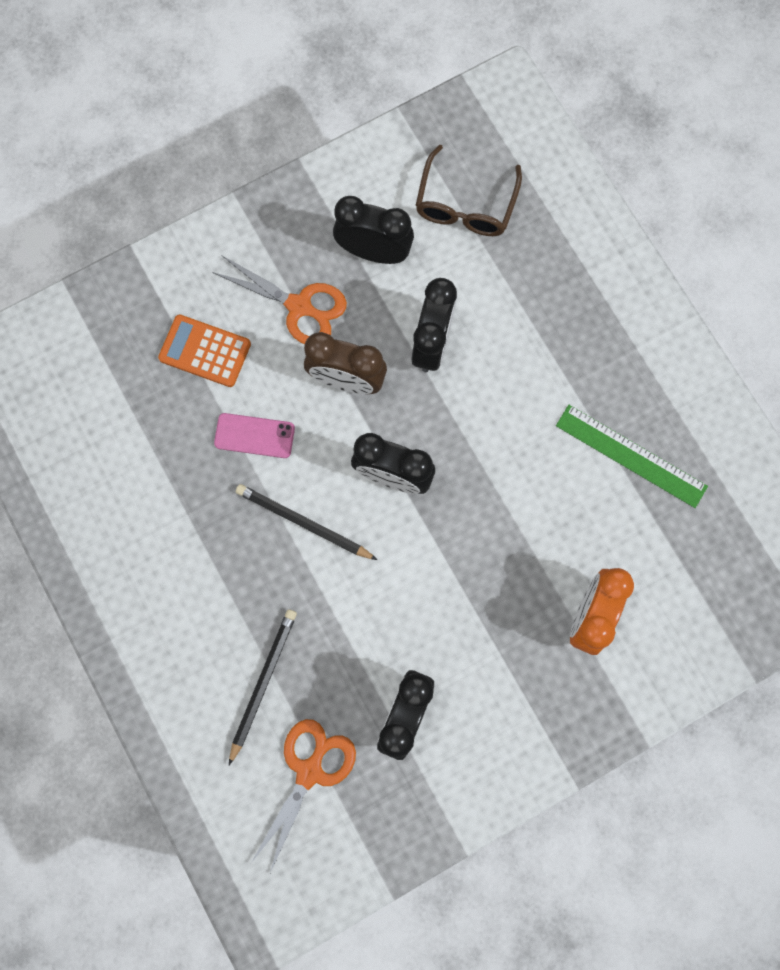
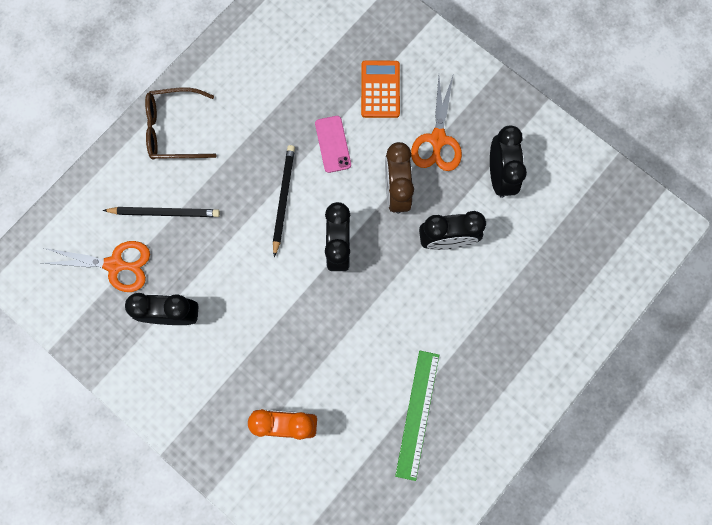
camera: 70 degrees right, 0 degrees up
brown glasses [415,145,522,236] -> brown glasses moved to [145,87,216,160]

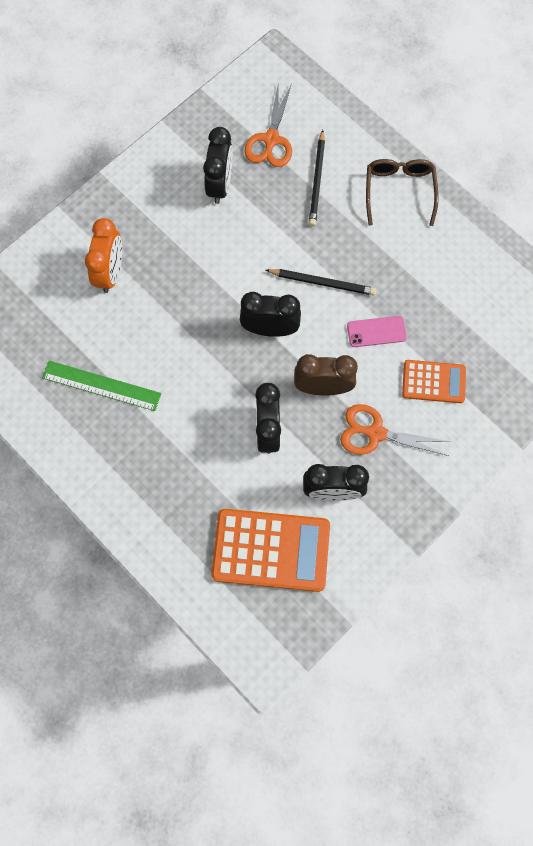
camera: 95 degrees right, 5 degrees down
none -> orange calculator [211,509,330,592]

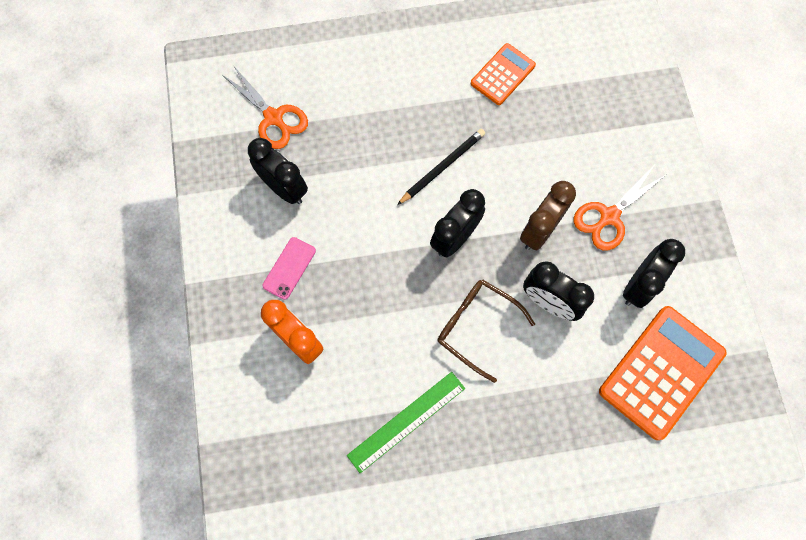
camera: 55 degrees left, 0 degrees up
black pencil [309,130,325,227] -> none
pink phone [347,316,407,347] -> pink phone moved to [263,237,316,300]
brown glasses [366,159,439,226] -> brown glasses moved to [437,280,535,383]
orange calculator [402,360,466,403] -> orange calculator moved to [471,43,536,105]

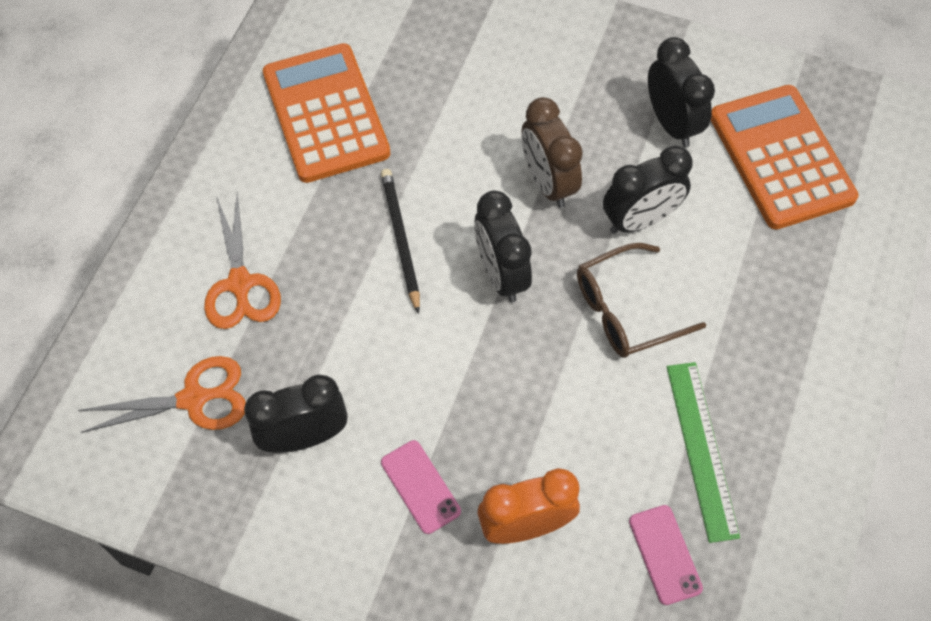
camera: 60 degrees left, 10 degrees down
orange calculator [471,43,536,105] -> orange calculator [263,43,390,183], size x1.73
orange scissors [574,166,667,251] -> orange scissors moved to [204,193,281,329]
none -> pink phone [629,505,703,605]

